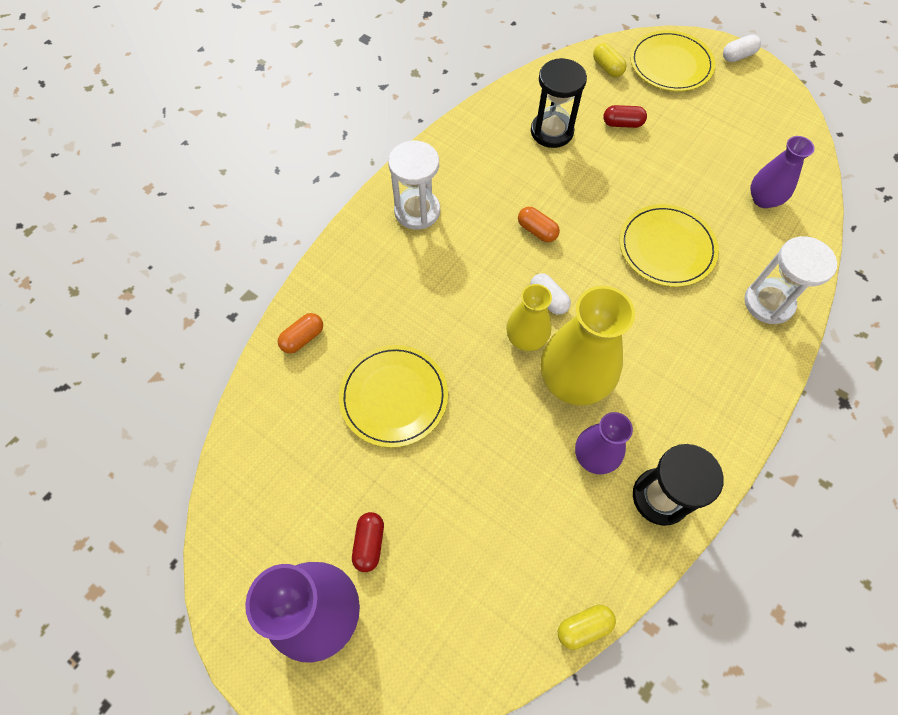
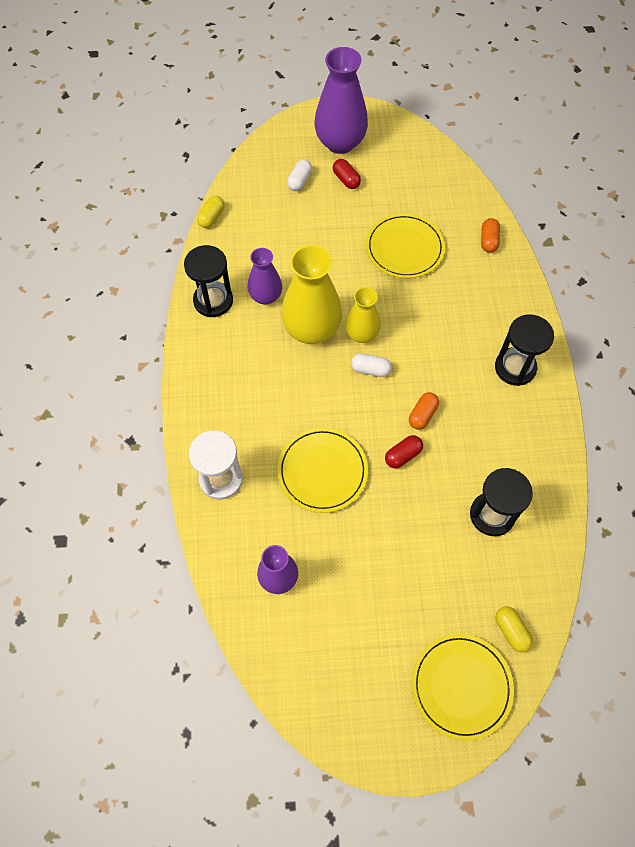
camera: 140 degrees right, 0 degrees up
white hourglass [388,141,440,230] -> black hourglass [495,314,554,386]
orange capsule [518,207,560,242] -> orange capsule turned 60 degrees counterclockwise [409,392,439,430]
yellow capsule [593,43,627,77] -> yellow capsule turned 45 degrees clockwise [496,606,533,653]
red capsule [603,105,647,128] -> red capsule moved to [385,435,423,468]
white capsule [723,34,761,62] -> white capsule moved to [287,159,312,191]

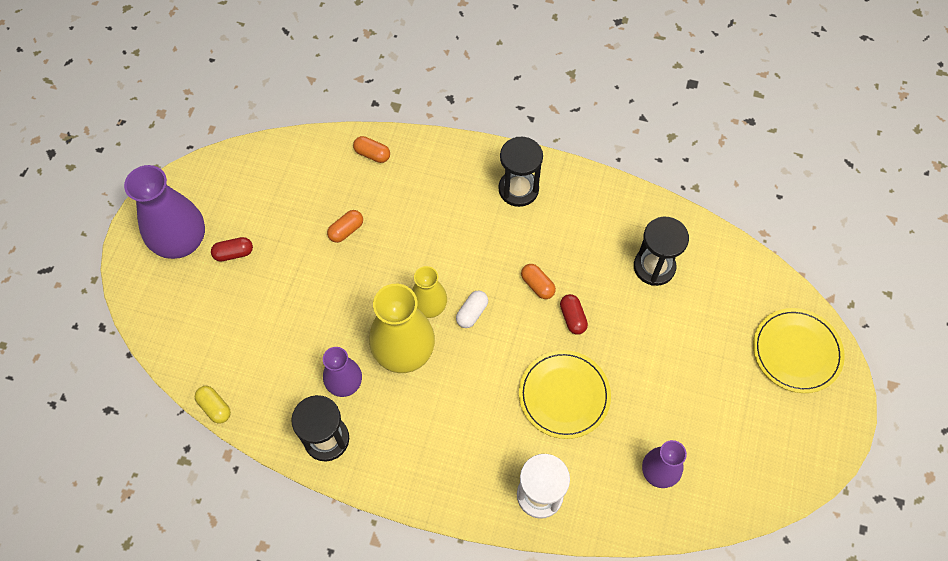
camera: 70 degrees left, 0 degrees up
white capsule [287,159,312,191] -> none
yellow plate [366,213,445,278] -> orange capsule [327,210,363,243]
yellow capsule [496,606,533,653] -> none

